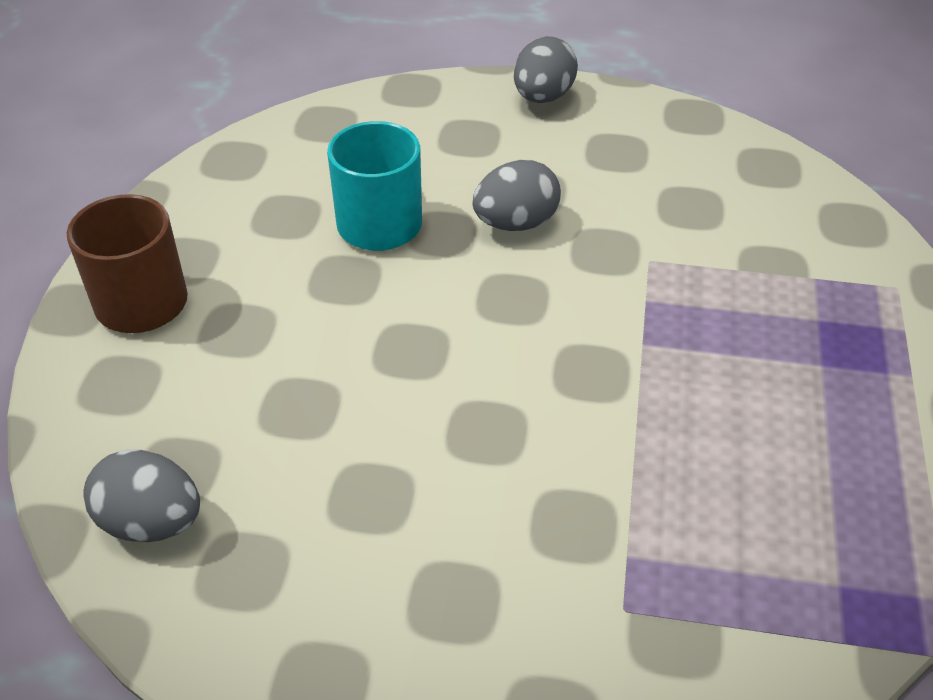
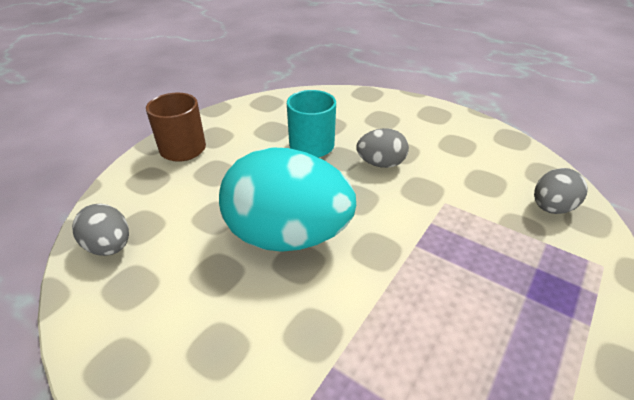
camera: 25 degrees right, 5 degrees down
grey egg [514,36,578,103] -> grey egg moved to [534,168,588,214]
none -> turquoise egg [219,147,356,252]

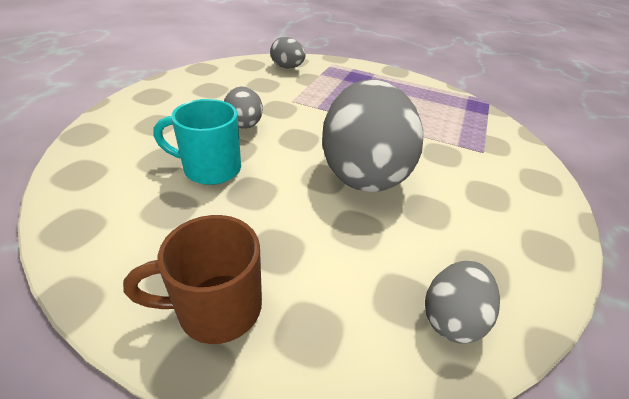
camera: 105 degrees left, 0 degrees up
turquoise egg [219,147,356,252] -> grey egg [322,79,423,192]

